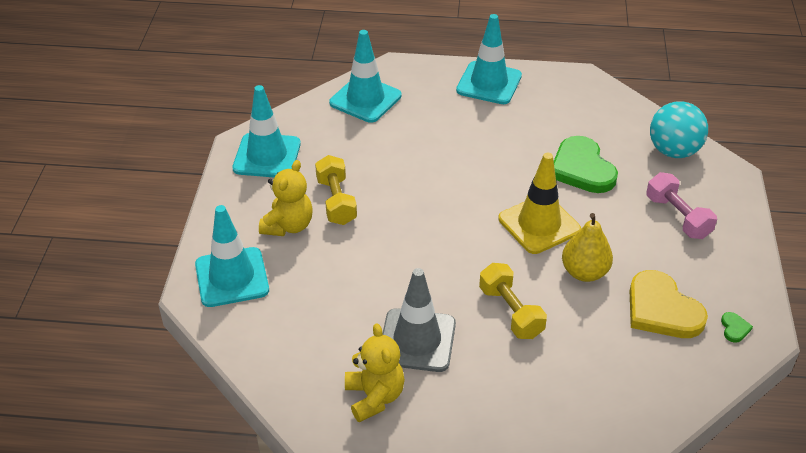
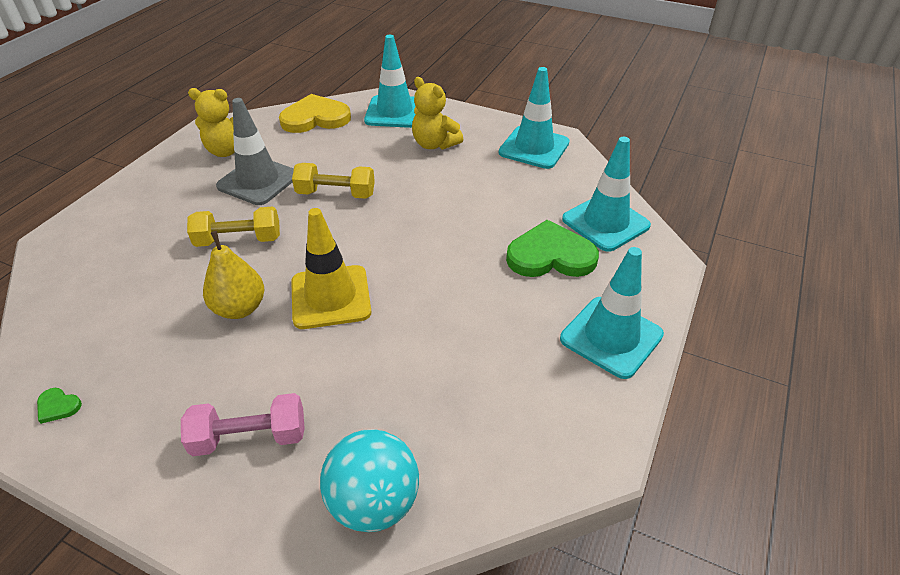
camera: 110 degrees right, 0 degrees up
yellow dumbbell [315,155,357,225] -> yellow dumbbell moved to [292,163,375,199]
green heart [554,136,618,193] -> green heart moved to [506,220,599,277]
yellow heart [630,270,708,338] -> yellow heart moved to [279,94,351,133]

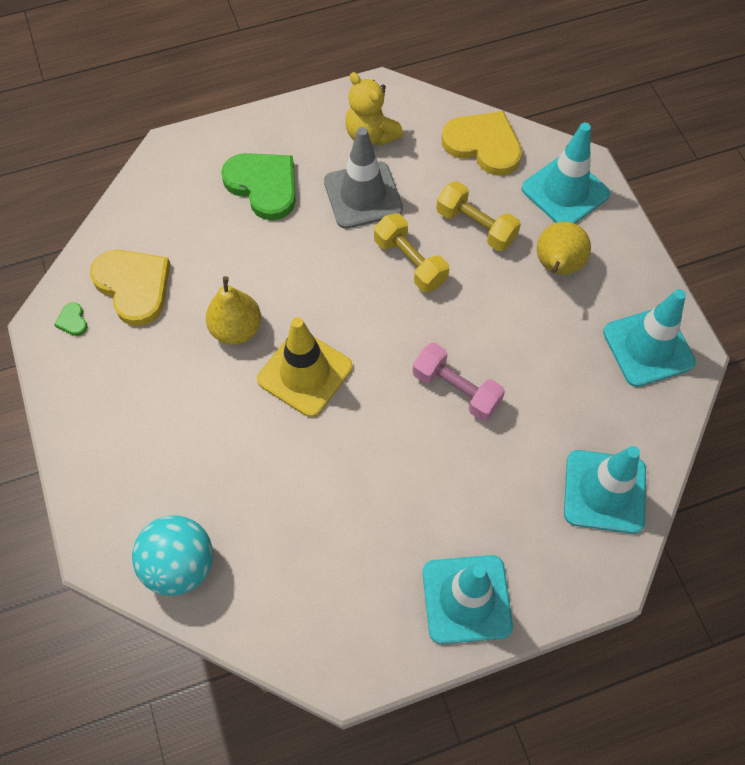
camera: 45 degrees right, 20 degrees up
pink dumbbell [181,393,305,456] -> pink dumbbell moved to [412,343,505,421]
yellow dumbbell [187,207,280,247] -> yellow dumbbell moved to [436,181,521,251]
yellow teddy bear [412,77,463,150] -> yellow pear [537,221,591,275]
green heart [506,220,599,277] -> green heart moved to [221,153,296,221]
none -> yellow heart [90,250,170,326]

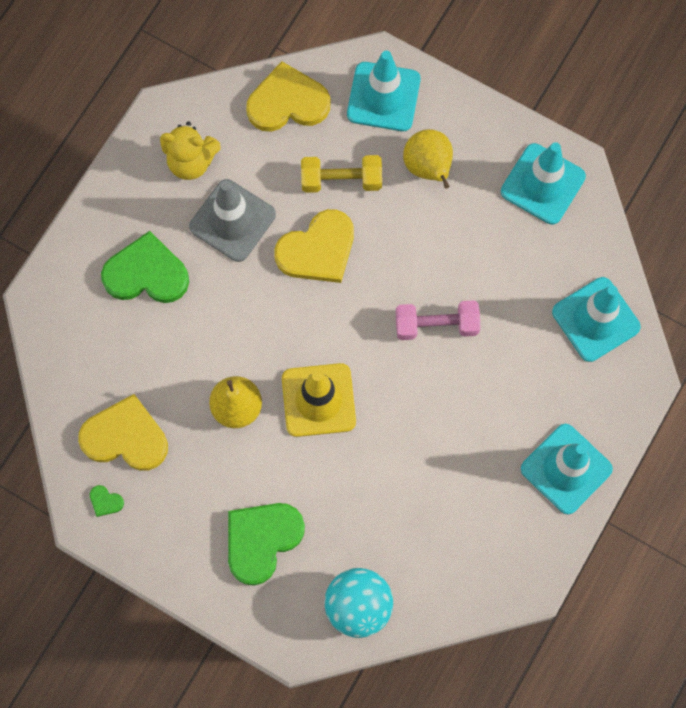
camera: 40 degrees left, 10 degrees up
yellow dumbbell [374,213,449,292] -> yellow heart [274,209,354,283]
none -> green heart [228,503,305,586]

